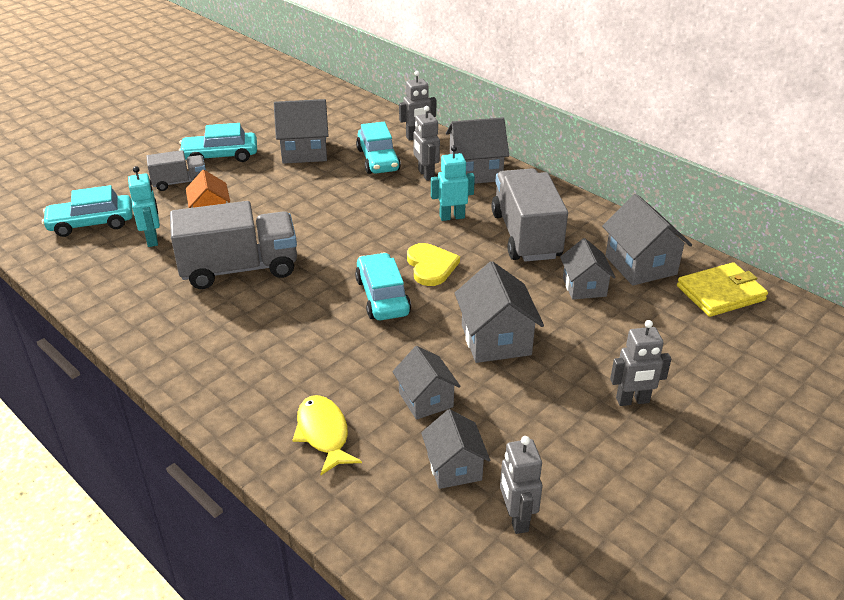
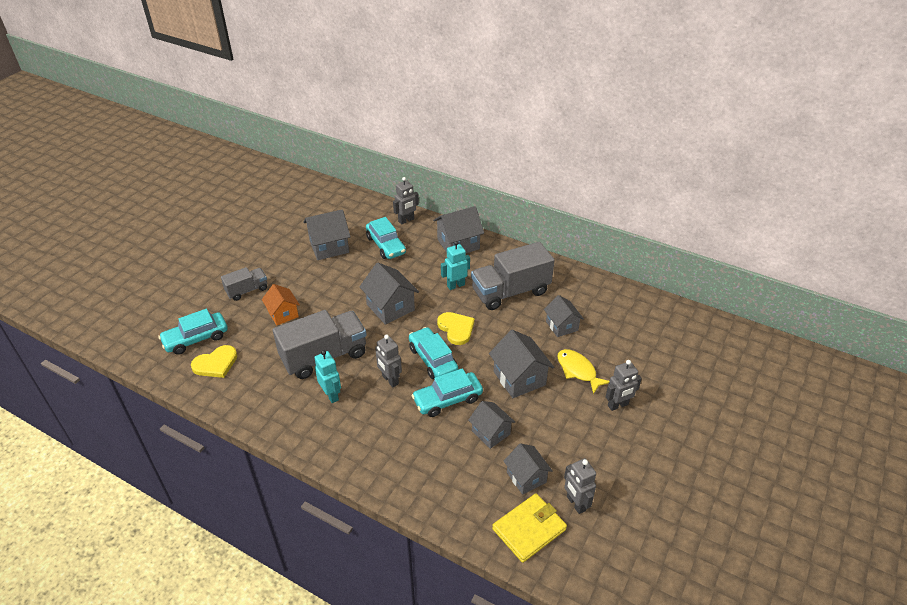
camera: 15 degrees left, 5 degrees up
turquoise robot [128,166,160,247] -> turquoise robot moved to [314,350,341,403]
turquoise car [179,123,257,162] -> turquoise car moved to [411,368,483,417]
yellow fish [292,395,362,475] -> yellow fish moved to [557,349,609,394]
grey robot [413,106,440,181] -> grey robot moved to [375,335,402,387]
grey truck [491,168,568,262] -> grey truck turned 90 degrees counterclockwise [471,242,555,310]
grey house [602,194,692,286] -> grey house moved to [360,262,419,325]
yellow wallet [677,262,768,317] -> yellow wallet moved to [492,493,567,563]
none -> yellow heart [191,345,237,378]

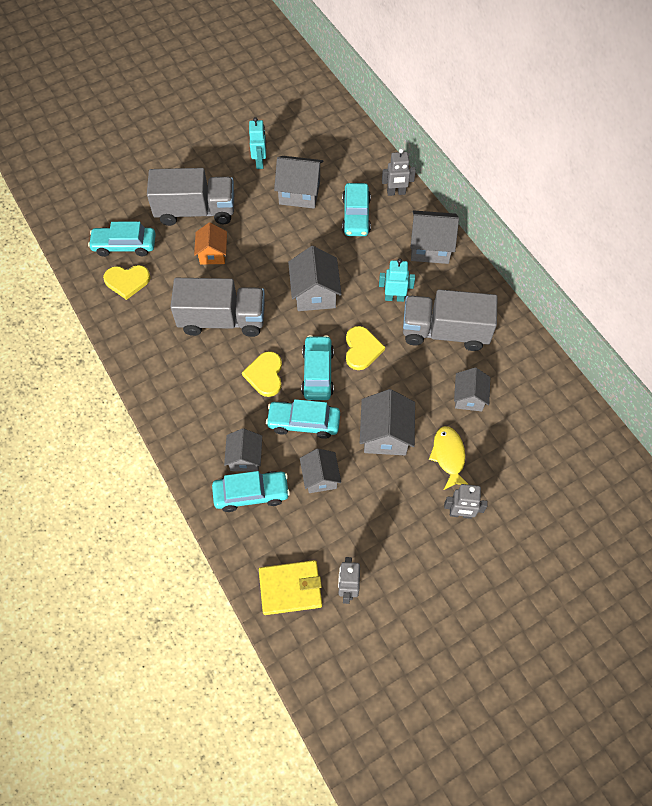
camera: 30 degrees right, 20 degrees up
grey truck [221,267,267,301] -> grey truck [147,168,234,226], size x1.87
turquoise robot [314,350,341,403] -> turquoise robot moved to [249,117,266,169]
grey robot [375,335,402,387] -> yellow heart [242,351,282,397]
grey house [504,443,553,495] -> grey house moved to [224,428,262,472]
none -> turquoise car [212,471,290,512]

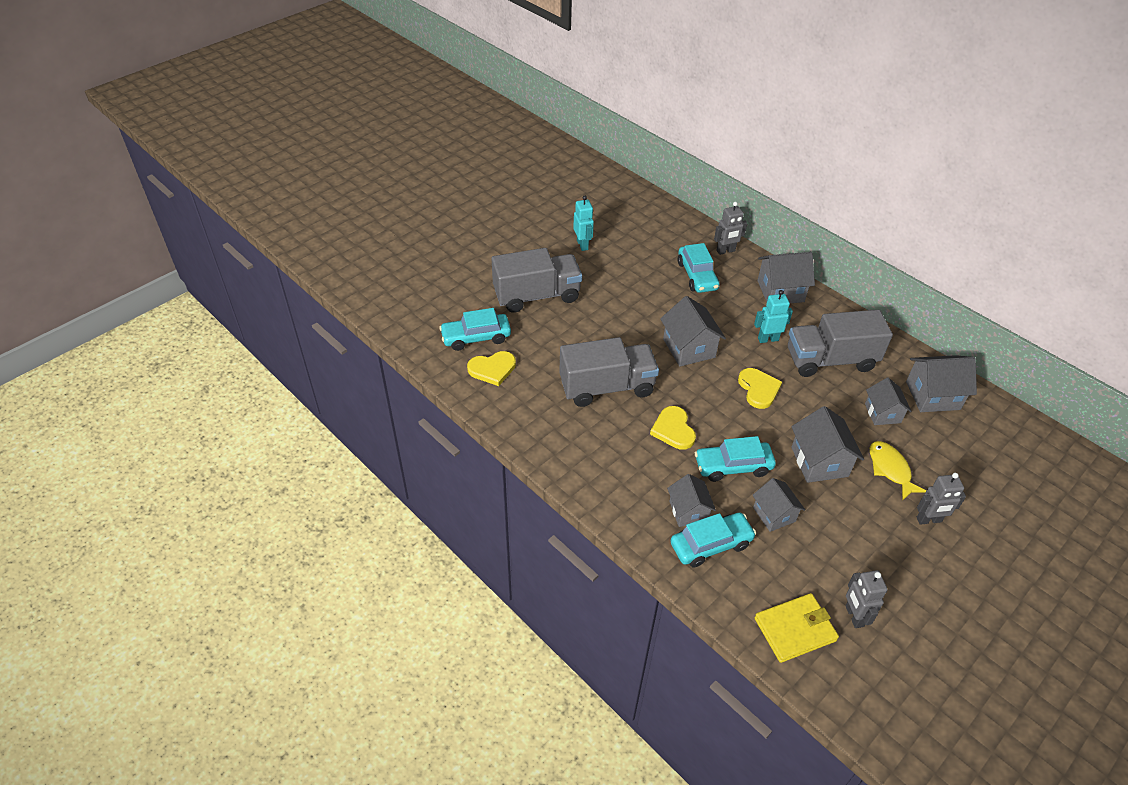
camera: 15 degrees left, 15 degrees down
orange house [194,223,227,264] -> none
grey house [274,156,323,209] -> grey house moved to [906,355,977,412]
turquoise car [301,335,334,400] -> none

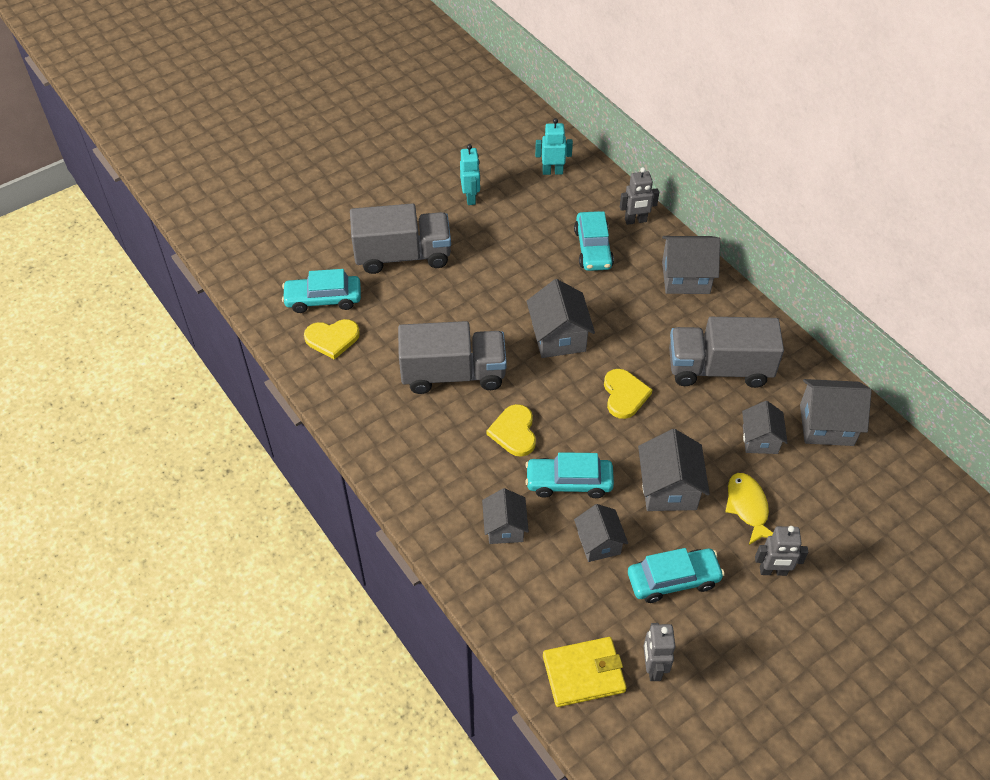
camera: 10 degrees right, 5 degrees up
turquoise car [671,513,756,567] -> turquoise car moved to [628,548,725,603]
turquoise robot [754,290,793,343] -> turquoise robot moved to [535,118,573,175]

